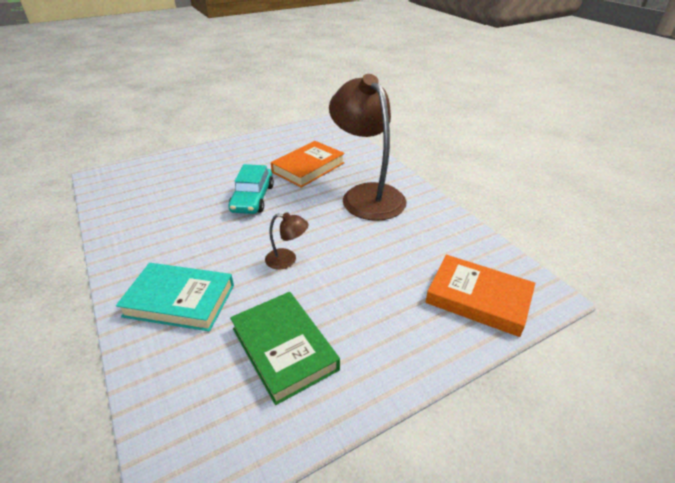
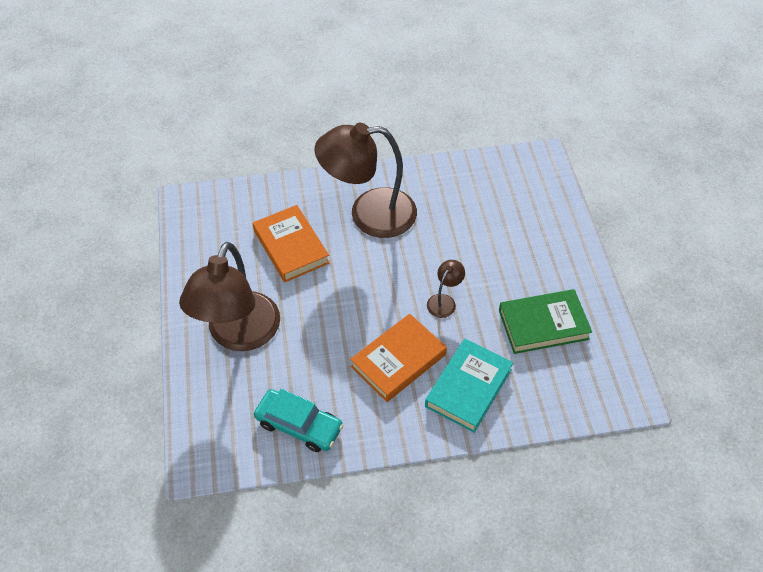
camera: 70 degrees left, 15 degrees up
turquoise car [228,164,274,214] -> turquoise car moved to [254,389,344,452]
orange book [425,255,535,337] -> orange book moved to [350,314,447,402]
none -> brown lamp [179,242,280,351]

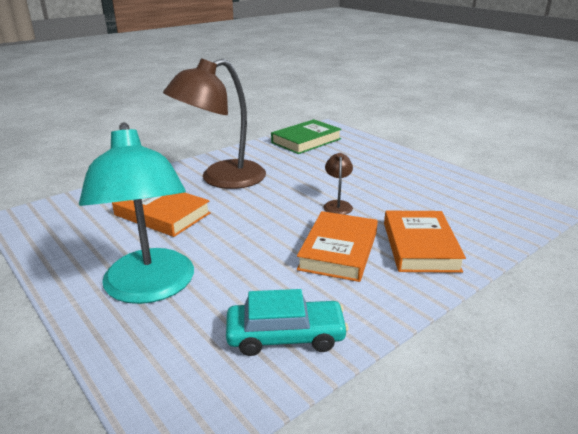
camera: 30 degrees left, 25 degrees down
brown lamp [179,242,280,351] -> turquoise lamp [79,122,194,304]
turquoise book [425,339,513,433] -> orange book [384,211,466,273]
green book [499,289,592,354] -> green book moved to [271,119,342,154]

